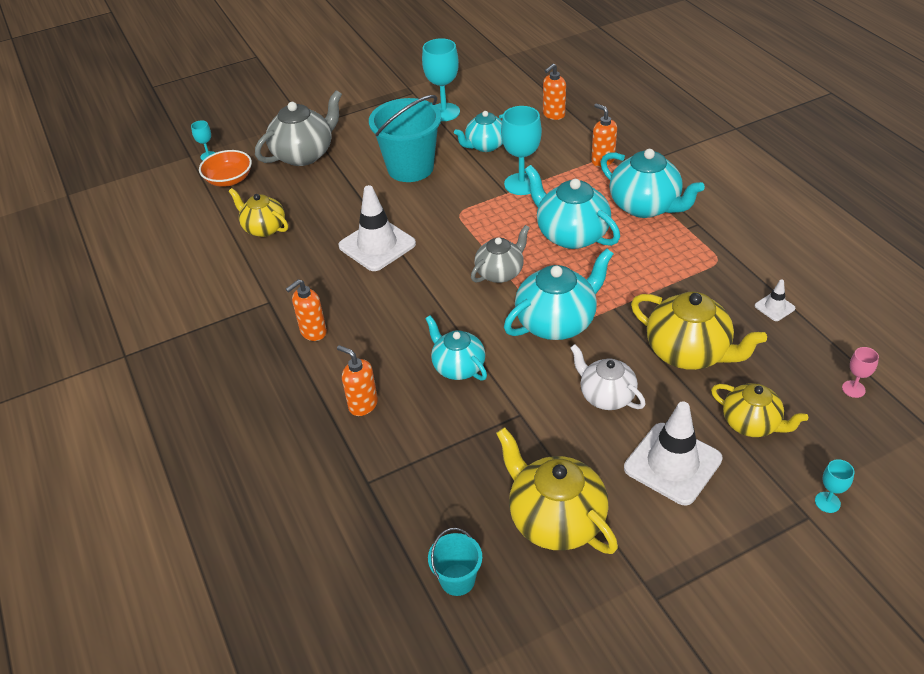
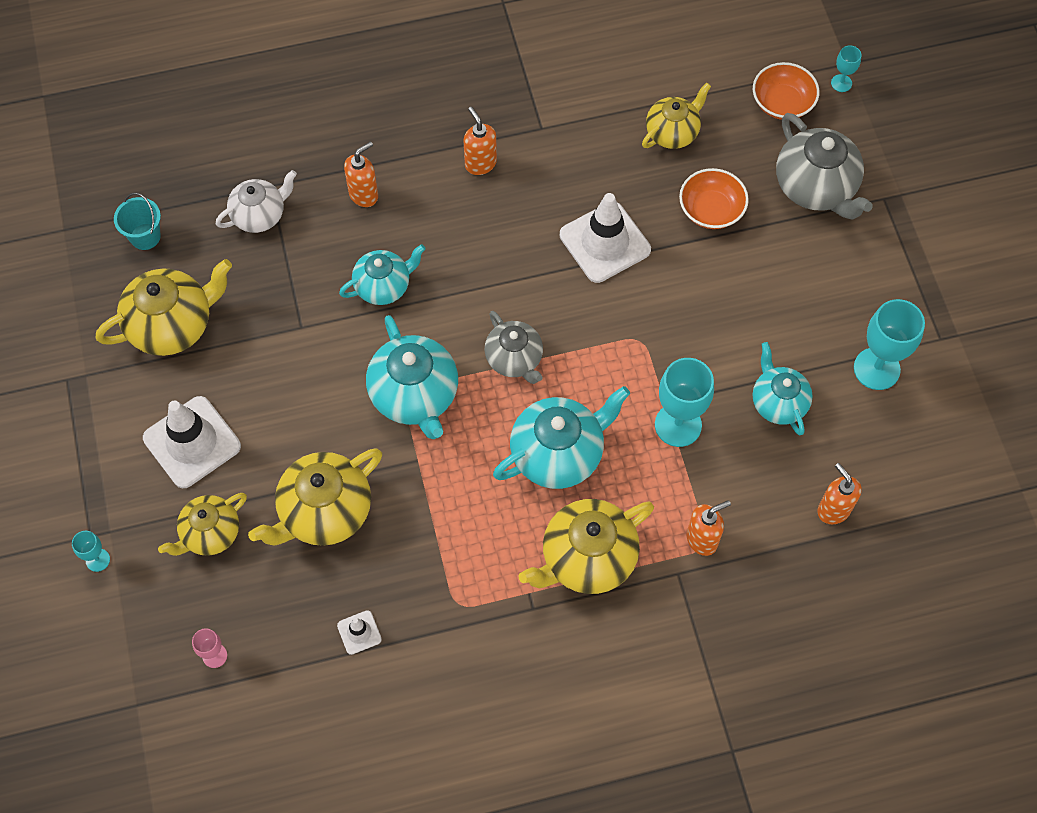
camera: 100 degrees right, 20 degrees up
turquoise bucket [369,95,441,182] -> none
white teapot [570,344,646,410] -> white teapot moved to [216,170,297,233]
turquoise teapot [601,149,705,218] -> yellow teapot [519,499,654,594]
none -> orange bowl [679,168,749,229]

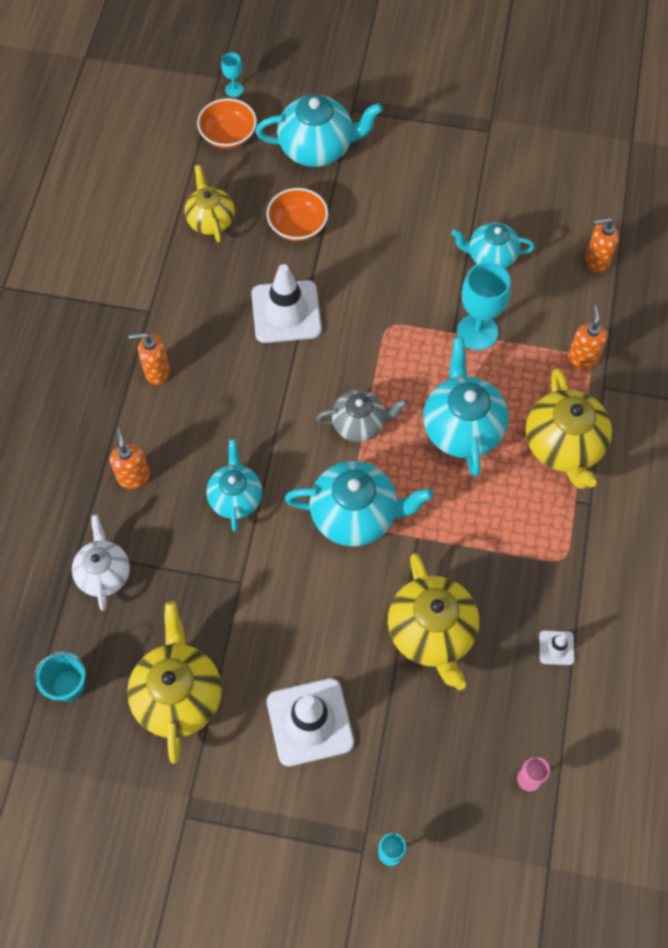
camera: 65 degrees left, 0 degrees up
yellow teapot [158,493,247,556] -> none
grey teapot [776,113,873,220] -> turquoise teapot [256,95,383,167]
turquoise goblet [854,299,925,390] -> none

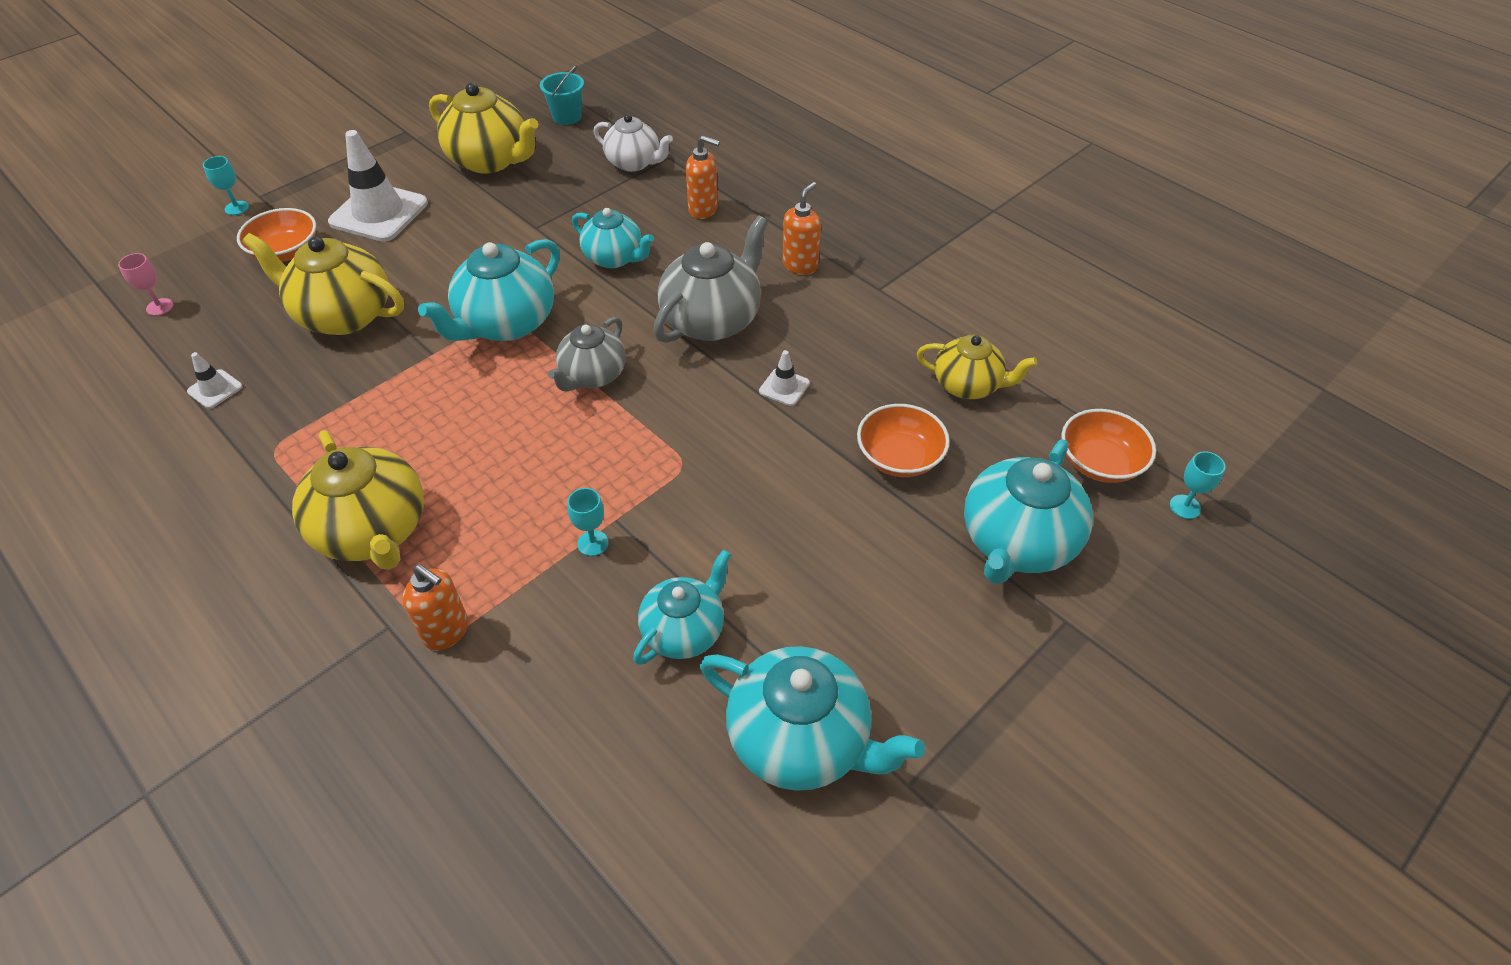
camera: 125 degrees right, 15 degrees down
white traffic cone [251,264,322,343] -> white traffic cone [759,350,810,406], size x0.46
turquoise teapot [423,337,509,477] -> turquoise teapot moved to [700,646,925,791]
turquoise goblet [457,262,511,350] -> turquoise goblet [567,488,608,556], size x0.49
yellow teapot [525,368,612,489] -> yellow teapot turned 150 degrees counterclockwise [292,430,424,570]
orange soap dispenser [585,218,619,273] -> none
none -> orange bowl [237,208,316,262]
none -> grey teapot [654,215,768,343]

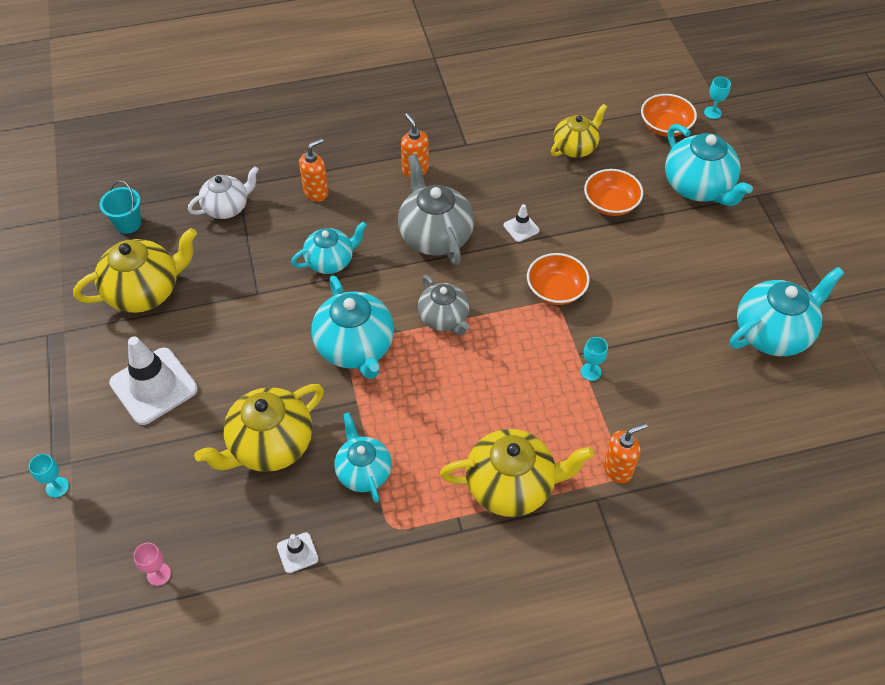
camera: 60 degrees left, 5 degrees up
orange bowl [237,208,316,262] -> orange bowl moved to [527,253,590,305]
turquoise teapot [633,549,731,665] -> turquoise teapot moved to [334,413,392,503]

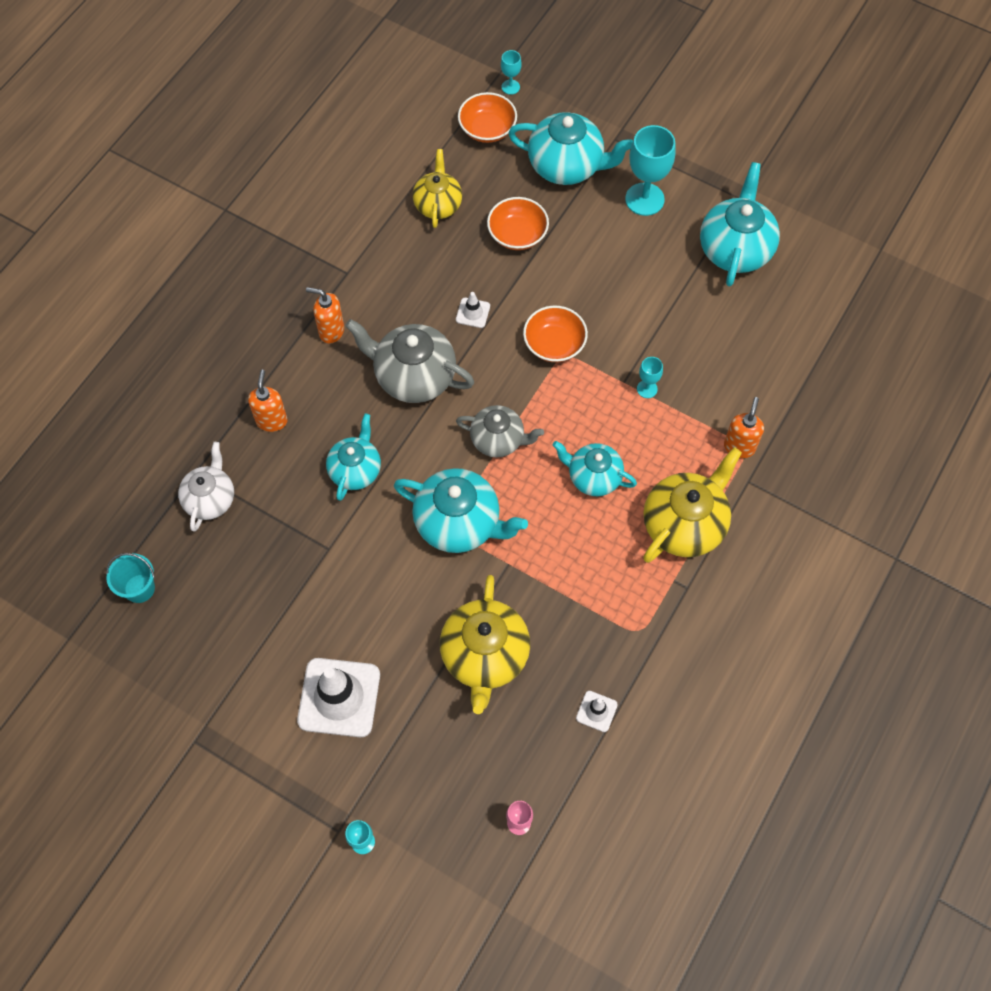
camera: 45 degrees left, 10 degrees up
yellow teapot [73,228,197,313] -> none
turquoise teapot [334,413,392,503] -> turquoise teapot moved to [553,441,637,496]
none -> turquoise goblet [625,125,676,216]

